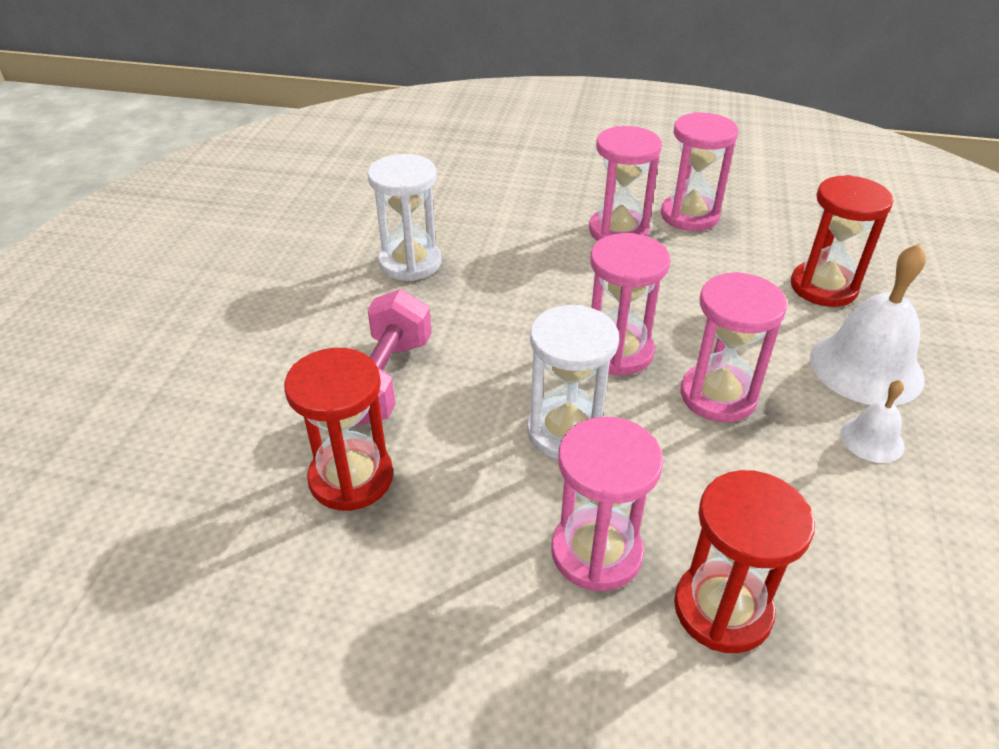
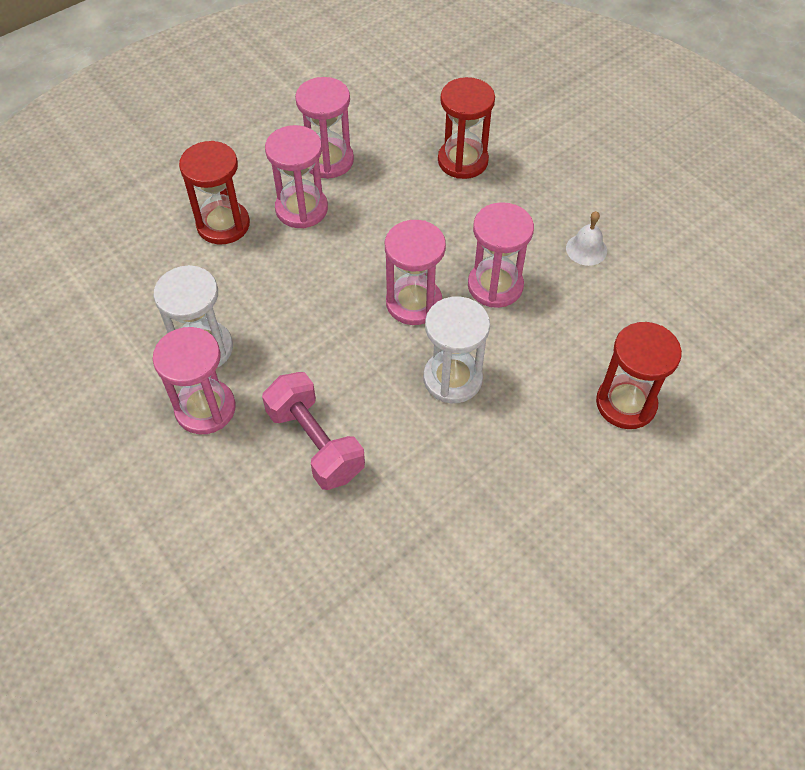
camera: 50 degrees left, 15 degrees up
red hourglass [284,348,393,511] -> red hourglass moved to [179,141,250,245]
pink hourglass [552,417,663,591] -> pink hourglass moved to [153,327,236,434]
white bell [810,244,926,406] -> none

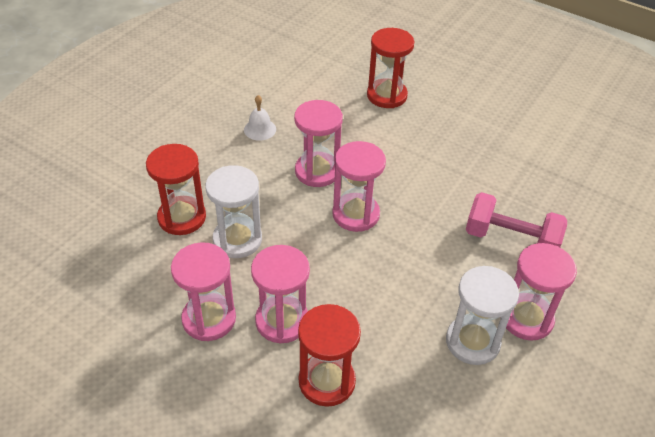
camera: 110 degrees left, 10 degrees down
pink dumbbell [262,372,365,490] -> pink dumbbell turned 75 degrees clockwise [466,192,567,247]
white hourglass [423,297,490,403] -> white hourglass moved to [205,165,262,258]

